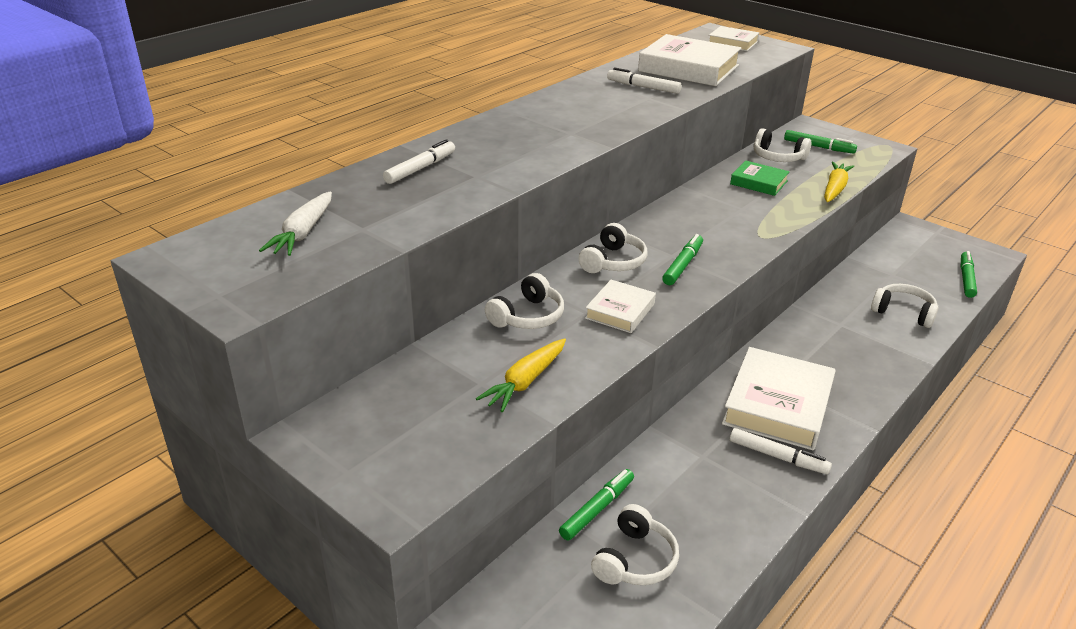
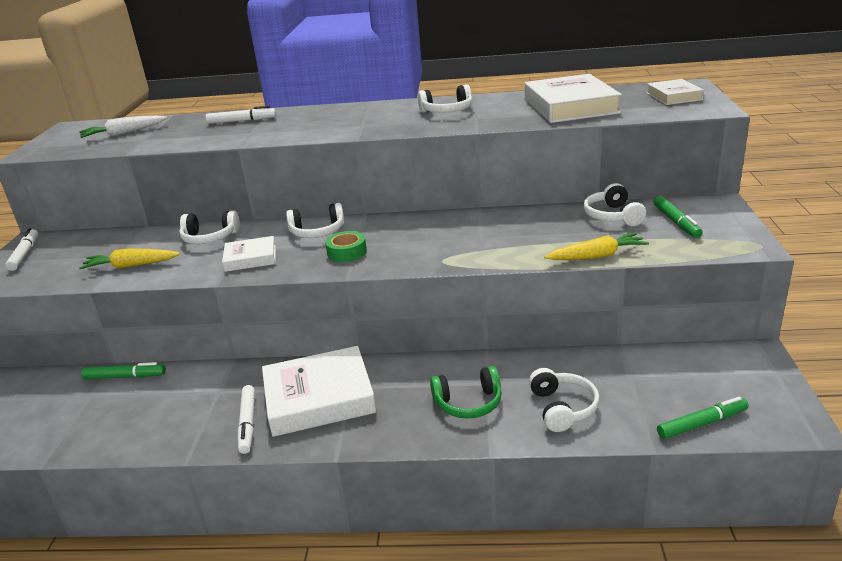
camera: 55 degrees right, 5 degrees down
white headphones [591,504,679,585] -> white headphones moved to [418,84,473,113]
white marker [607,67,681,94] -> white marker moved to [5,228,38,271]
green marker [662,234,703,285] -> green tape [325,231,367,262]
green book [730,161,790,196] -> none
none -> green headphones [430,366,502,419]

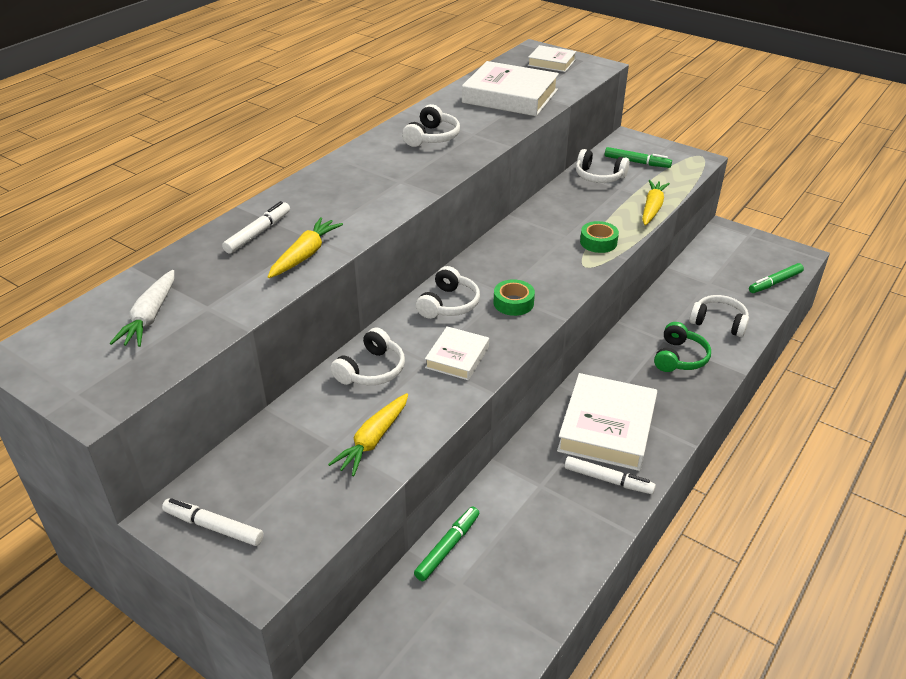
camera: 60 degrees left, 10 degrees up
green marker [657,396,749,439] -> green marker turned 135 degrees counterclockwise [749,263,804,293]
none -> yellow carrot [268,217,343,278]
none -> green tape [580,221,619,253]

